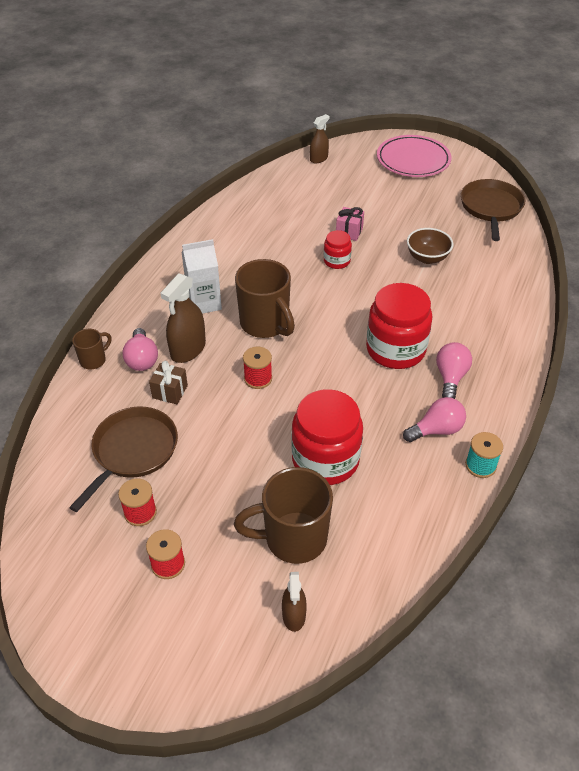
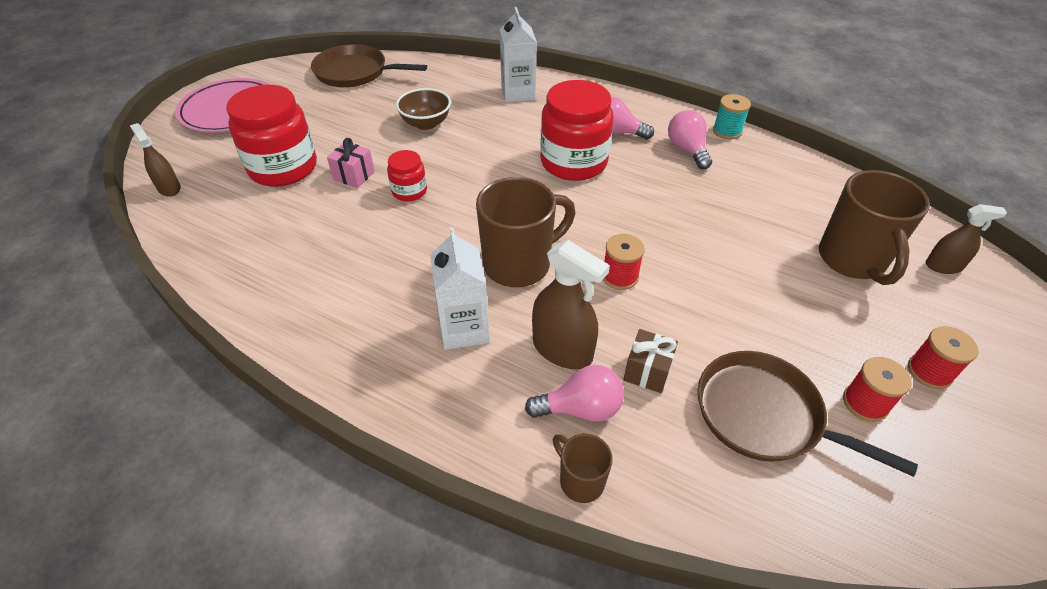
camera: 85 degrees left, 0 degrees up
red jar [292,389,363,485] -> red jar moved to [226,85,317,187]
none -> white carton [500,7,537,102]

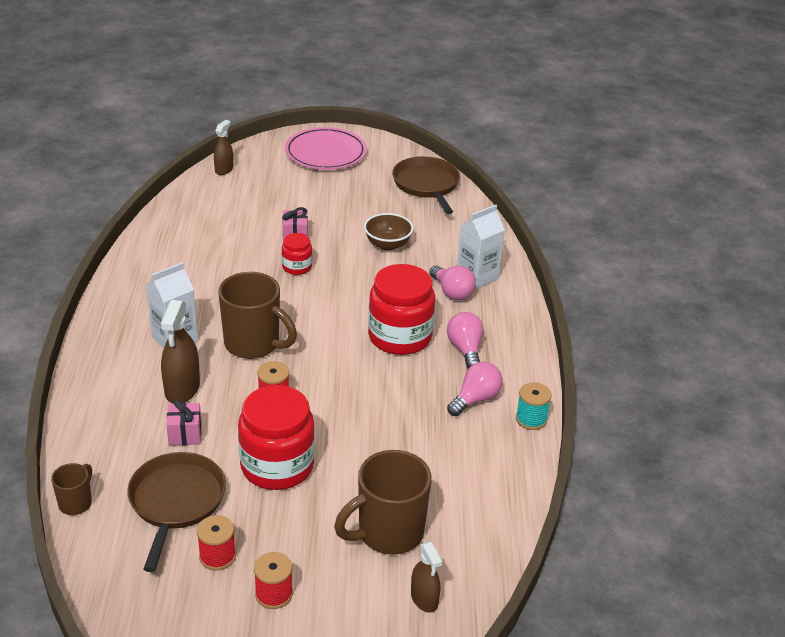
camera: 60 degrees right, 10 degrees down
red jar [226,85,317,187] -> red jar moved to [238,385,315,490]
pink light bulb [525,365,624,422] -> pink light bulb moved to [429,265,476,300]
brown mug [553,434,613,503] -> brown mug moved to [51,463,92,515]
brown gift [623,329,678,393] -> pink gift [166,399,202,446]

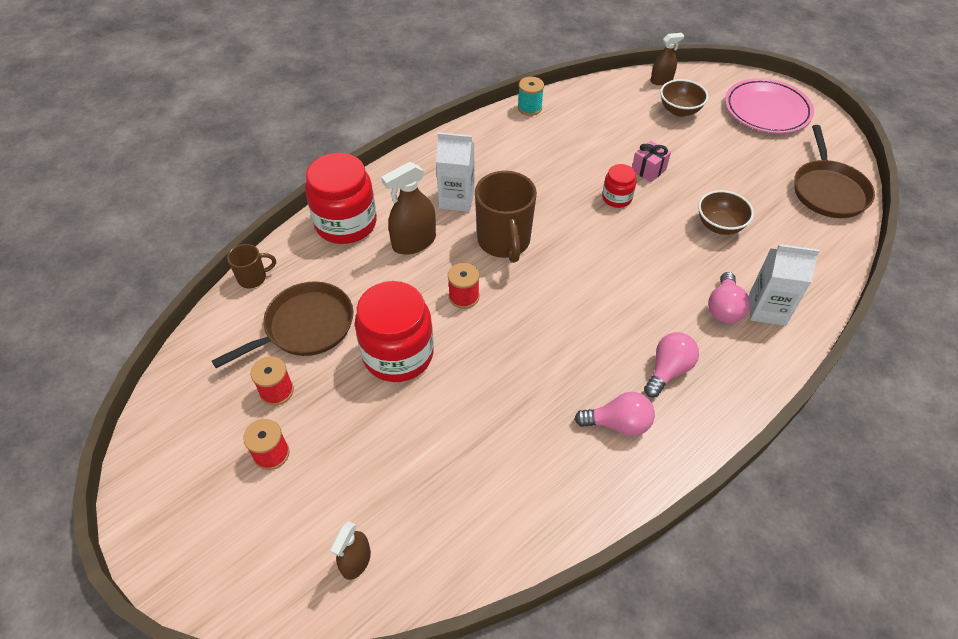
camera: 50 degrees right, 15 degrees up
pink gift [166,399,202,446] -> none
brown mug [334,450,432,555] -> none
red jar [368,264,435,355] -> red jar moved to [305,153,377,244]
brown pan [392,156,460,214] -> brown pan turned 150 degrees clockwise [794,125,875,218]
turquoise spool [516,382,552,430] -> turquoise spool moved to [518,77,544,116]
none -> brown bowl [660,79,708,117]

